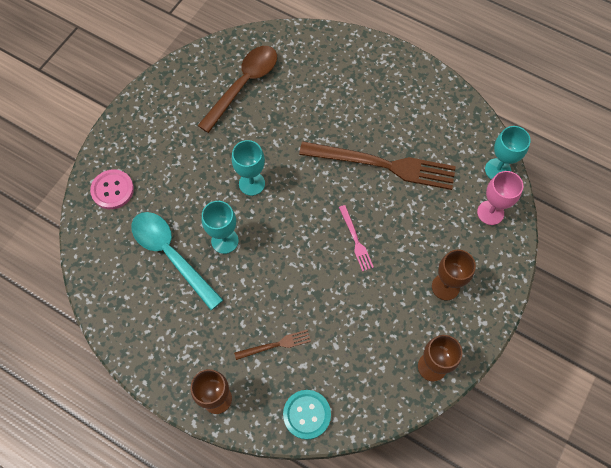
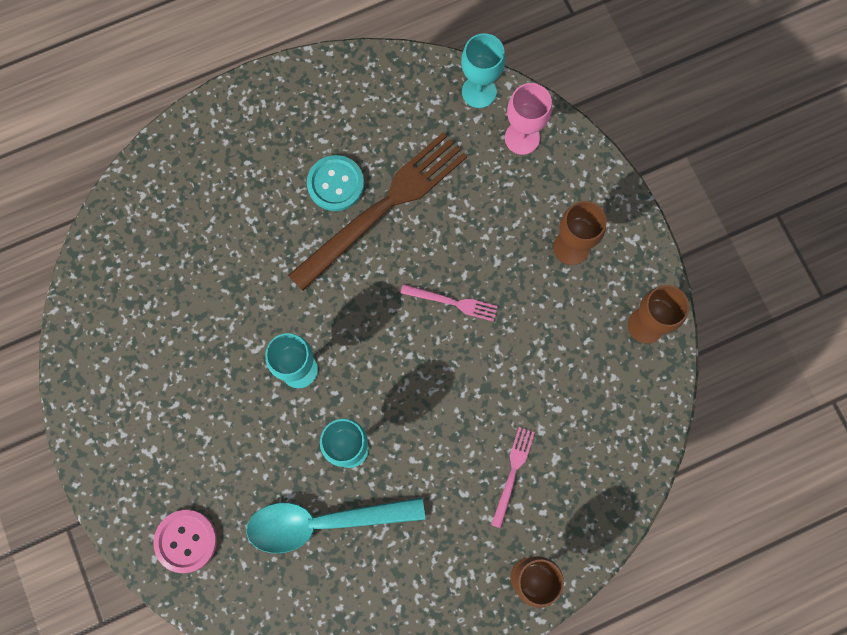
camera: 55 degrees left, 10 degrees up
brown spoon [197,46,277,133] -> none
brown fork [234,329,311,360] -> pink fork [491,427,535,528]
turquoise button [283,390,331,440] -> turquoise button moved to [307,155,364,211]

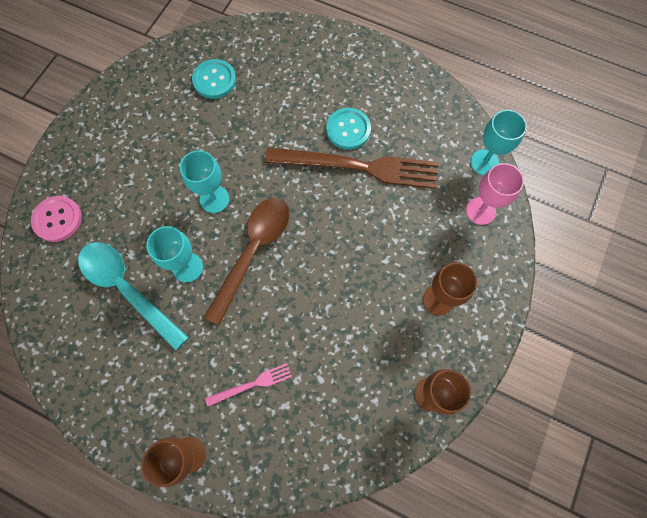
camera: 50 degrees right, 5 degrees down
pink fork [401,284,498,322] -> none
none -> turquoise button [192,59,236,99]
none -> brown spoon [204,198,290,325]

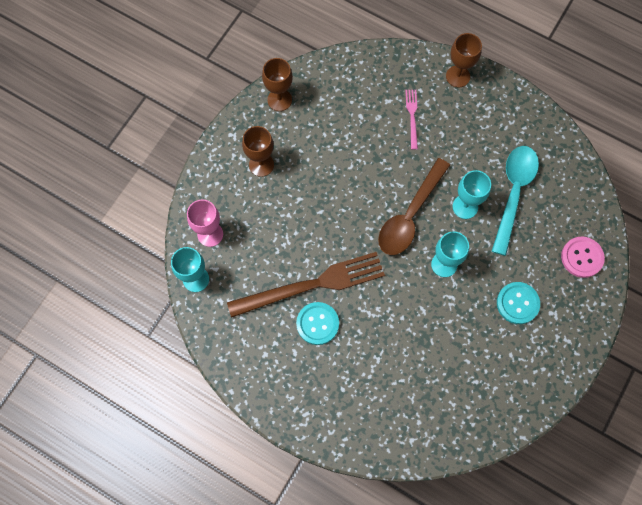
camera: 175 degrees left, 0 degrees up
turquoise spoon [78,242,189,351] -> turquoise spoon turned 120 degrees counterclockwise [492,146,539,256]
turquoise button [192,59,236,99] -> turquoise button moved to [497,282,540,324]
pink fork [205,363,292,406] -> pink fork turned 105 degrees clockwise [405,90,418,150]
brown fork [265,147,438,189] -> brown fork turned 150 degrees clockwise [227,252,385,318]

